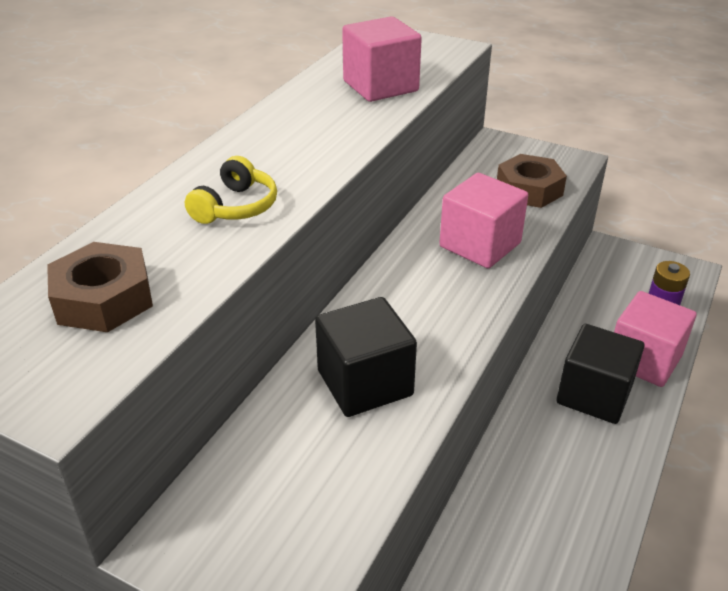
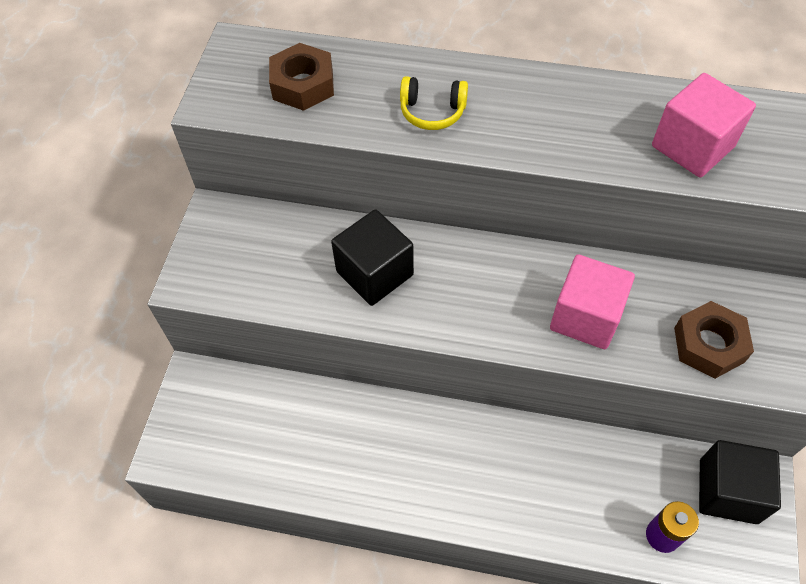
camera: 75 degrees right, 20 degrees up
black cube [557,324,645,424] -> black cube moved to [699,440,781,524]
pink cube [614,291,696,387] -> none

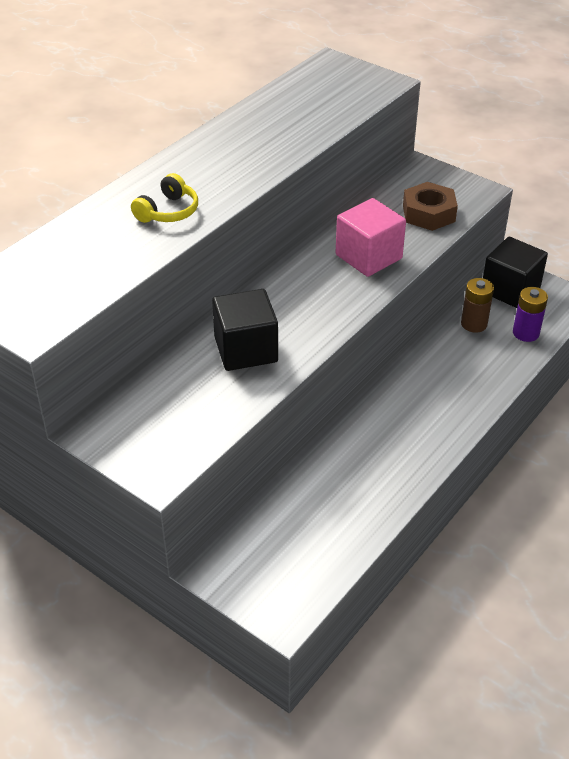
camera: 65 degrees left, 15 degrees down
brown nut [269,43,334,111] -> none
pink cube [652,73,756,178] -> none
none -> brown battery [461,278,494,333]

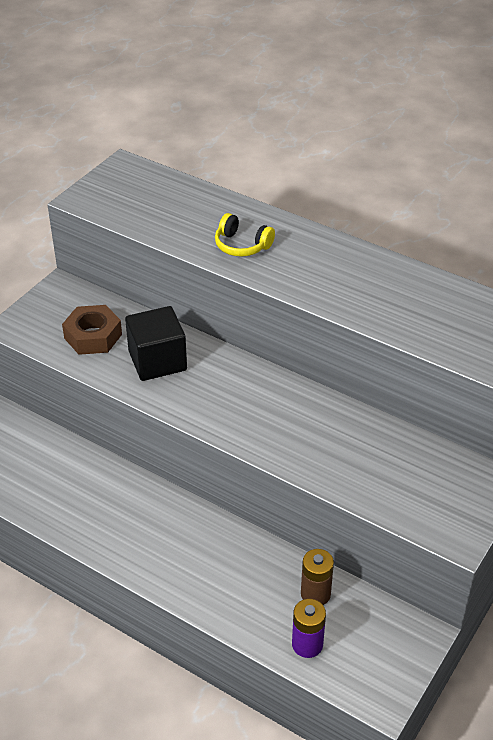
camera: 85 degrees right, 0 degrees up
pink cube [335,198,406,277] -> none
brown nut [403,182,458,231] -> brown nut moved to [62,305,122,355]
black cube [483,237,548,308] -> none

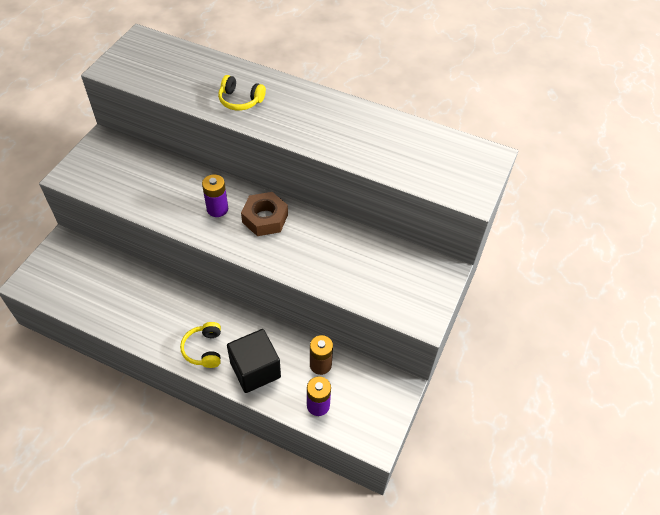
camera: 10 degrees left, 10 degrees up
brown nut [62,305,122,355] -> brown nut moved to [241,192,288,236]
black cube [125,306,187,381] -> black cube moved to [227,329,281,393]
none -> yellow headphones [180,322,221,368]
none -> purple battery [202,174,228,217]

